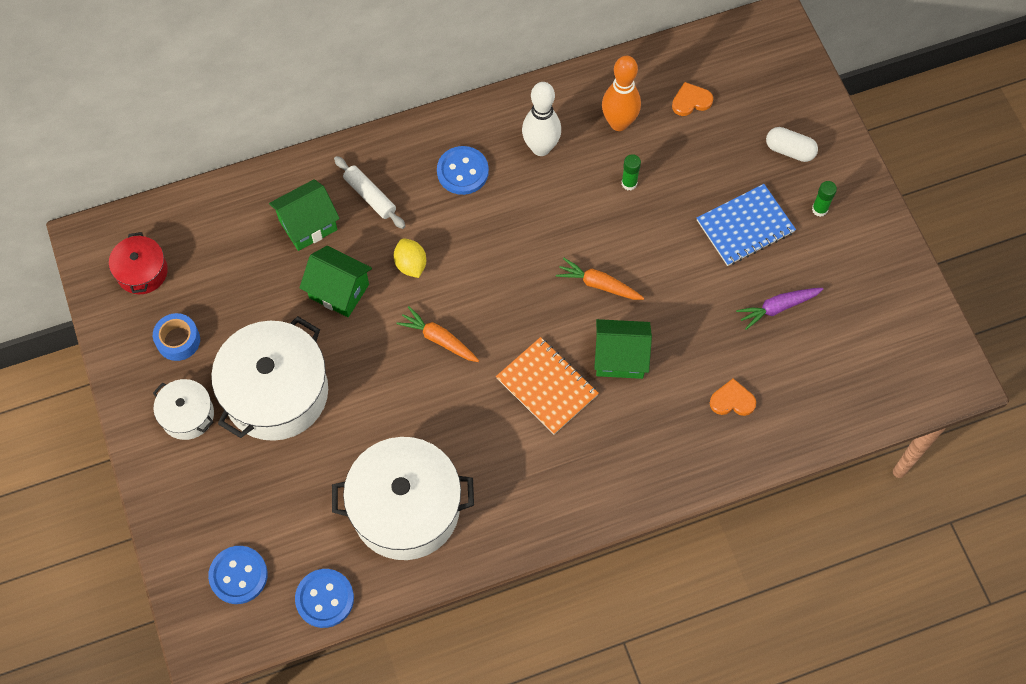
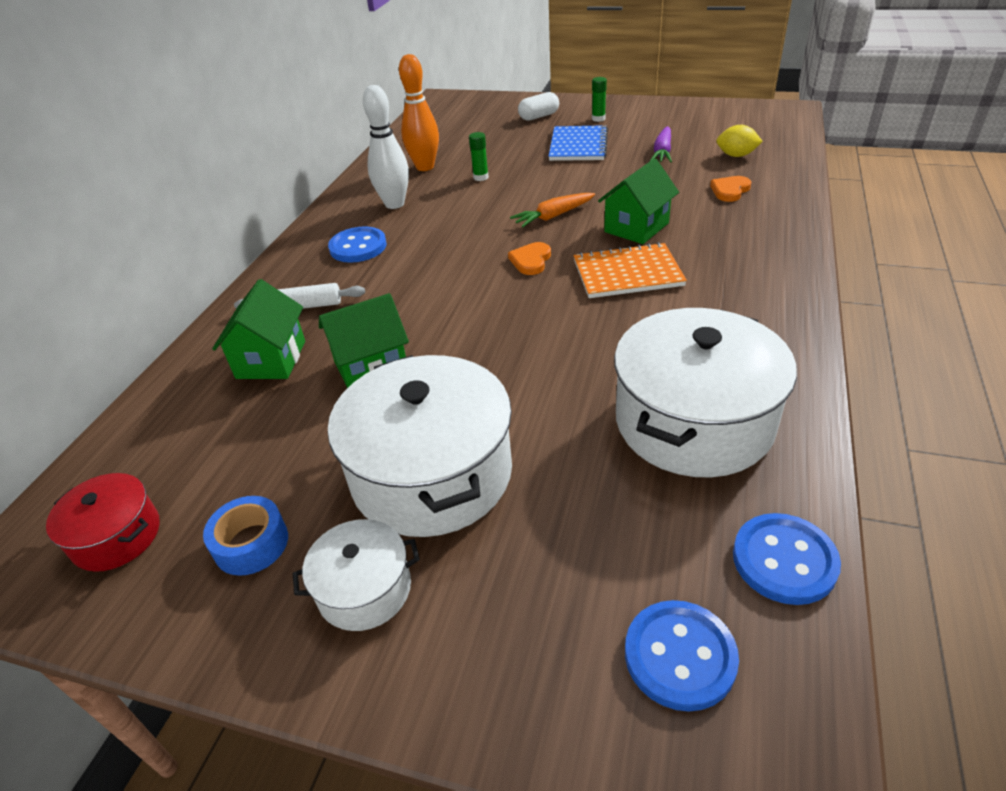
camera: 50 degrees left, 25 degrees down
yellow lemon [394,238,426,278] -> yellow lemon moved to [716,125,763,157]
orange carrot [396,306,479,362] -> none
orange heart [672,82,713,116] -> orange heart moved to [508,242,551,275]

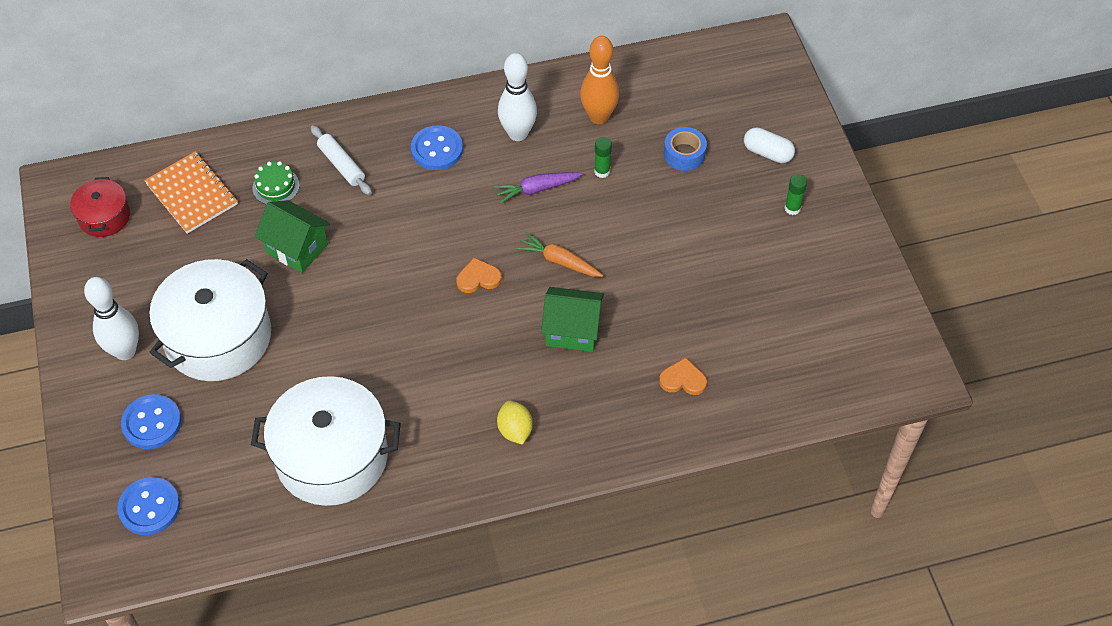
camera: 55 degrees right, 15 degrees up
blue tape [203,496,288,576] -> blue tape moved to [664,127,707,171]
green house [212,279,305,379] -> green cake [252,161,300,204]
white pot [293,519,420,631] -> white bowling pin [84,277,139,360]
blue notebook [549,125,608,161] -> none
orange notebook [573,242,687,298] -> orange notebook moved to [144,151,238,234]
purple carrot [650,126,672,163] -> purple carrot moved to [494,172,583,204]
yellow lemon [716,125,763,157] -> yellow lemon moved to [497,401,533,445]
blue button [733,513,841,605] -> blue button moved to [121,394,181,449]

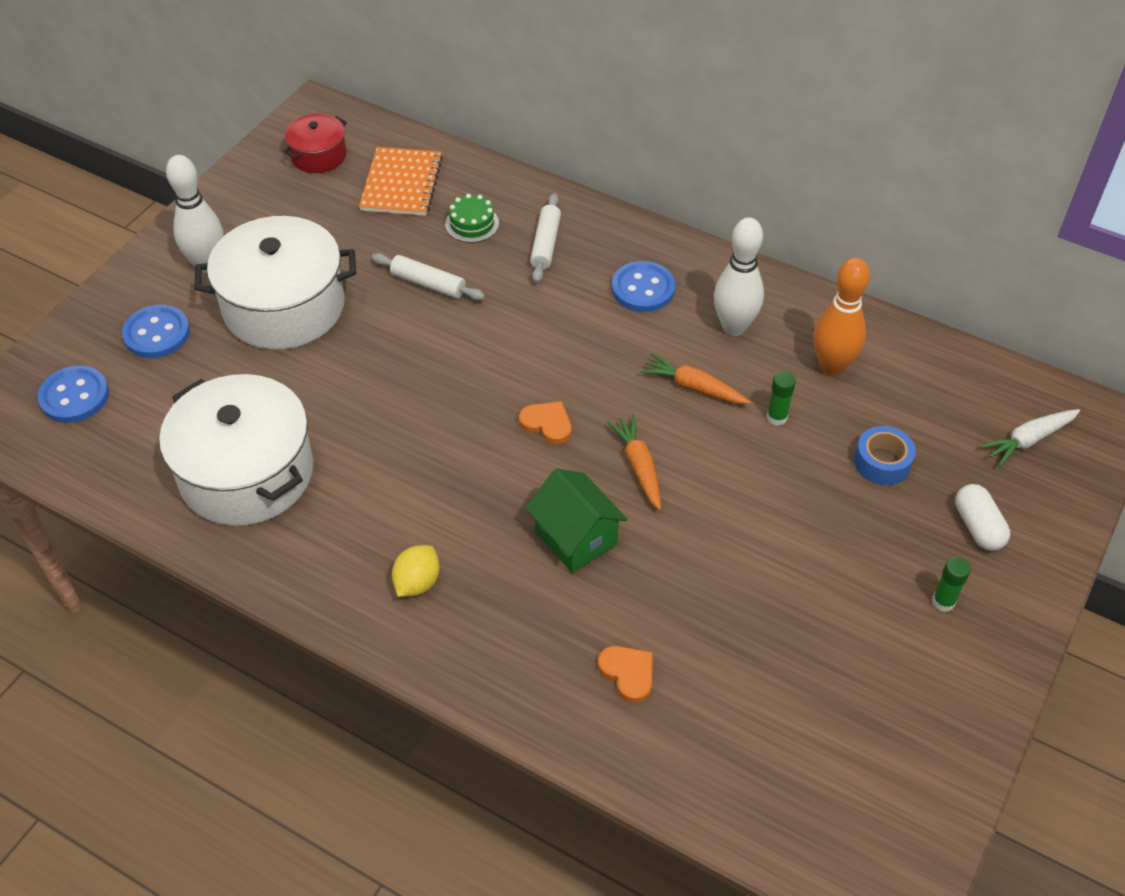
camera: 45 degrees right, 5 degrees down
green house [255,200,330,273] -> white rolling pin [371,253,485,301]
purple carrot [494,172,583,204] -> orange carrot [640,353,751,404]
none -> white carrot [980,409,1080,467]

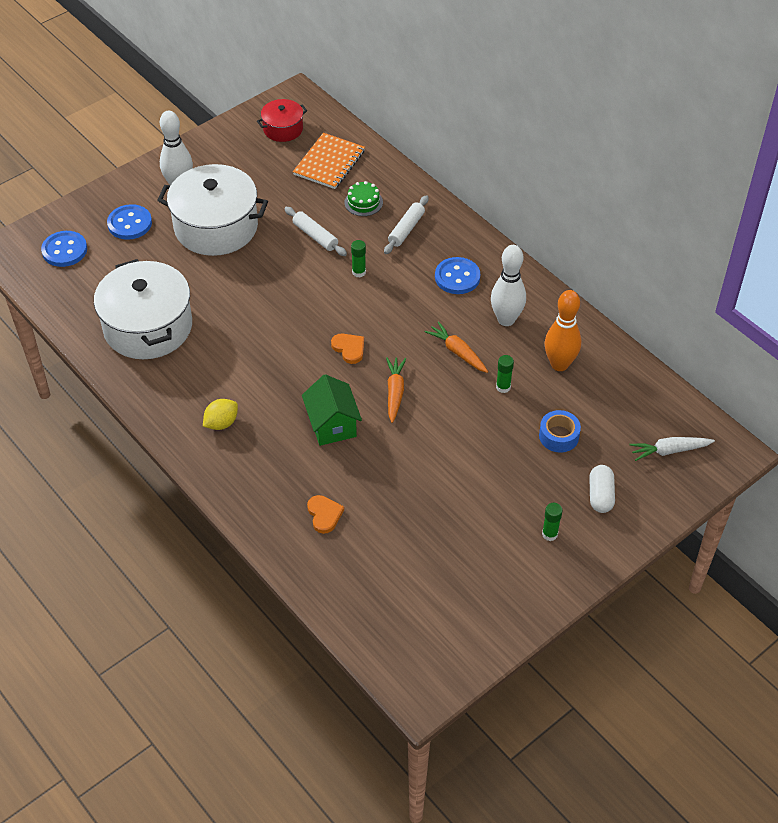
camera: 20 degrees right, 0 degrees up
none -> green glue stick [351,240,366,278]

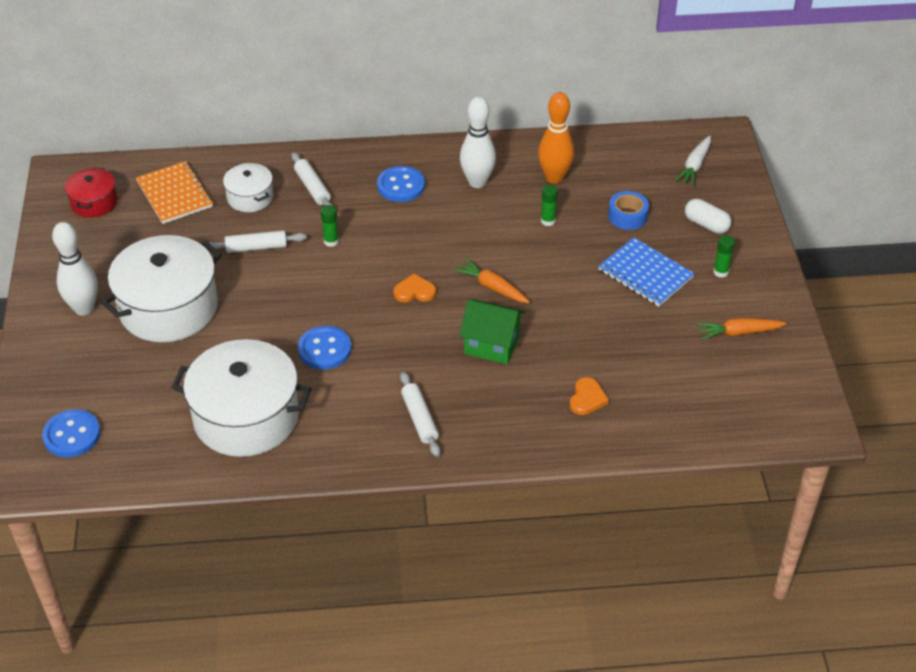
camera: 55 degrees left, 5 degrees down
blue button [107,204,152,240] -> blue button moved to [298,326,351,370]
yellow lemon [203,399,238,430] -> white rolling pin [400,372,440,457]
orange heart [307,495,344,534] -> orange heart turned 90 degrees clockwise [570,377,609,415]
green cake [345,181,383,216] -> white pot [223,163,273,212]
orange carrot [425,321,488,373] -> orange carrot moved to [697,318,787,340]
none -> blue notebook [598,237,695,307]

